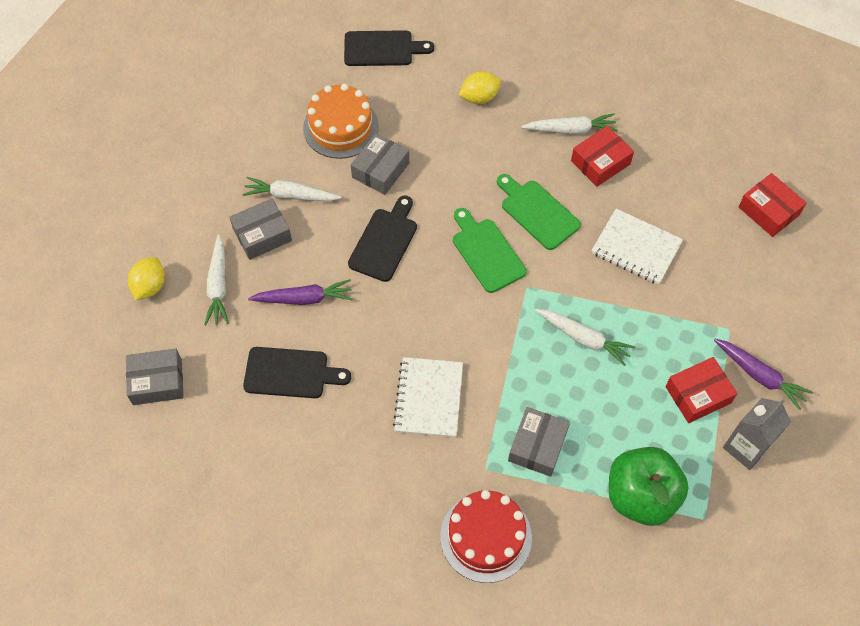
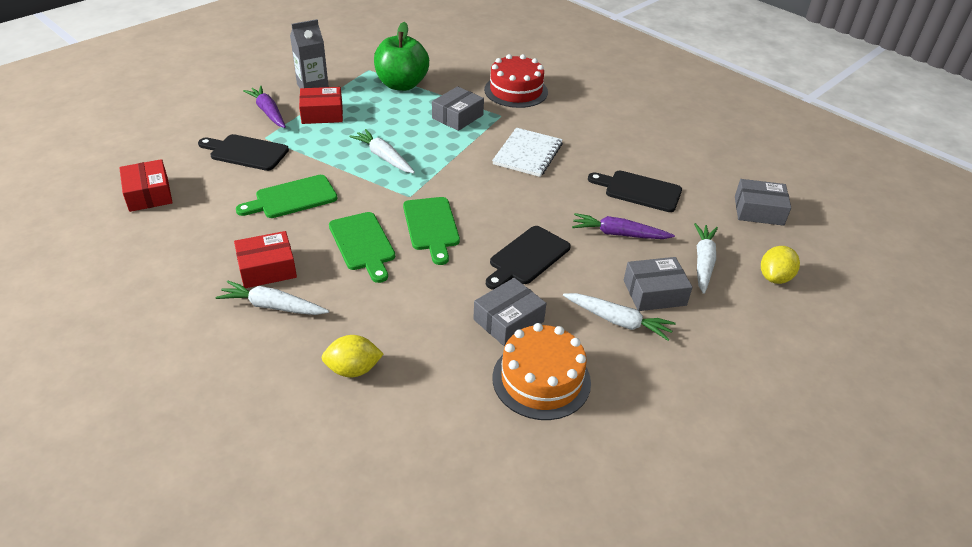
camera: 165 degrees left, 20 degrees down
black cutting board [344,30,434,66] -> black cutting board moved to [198,134,289,171]
white notebook [591,209,683,285] -> green cutting board [236,175,338,218]

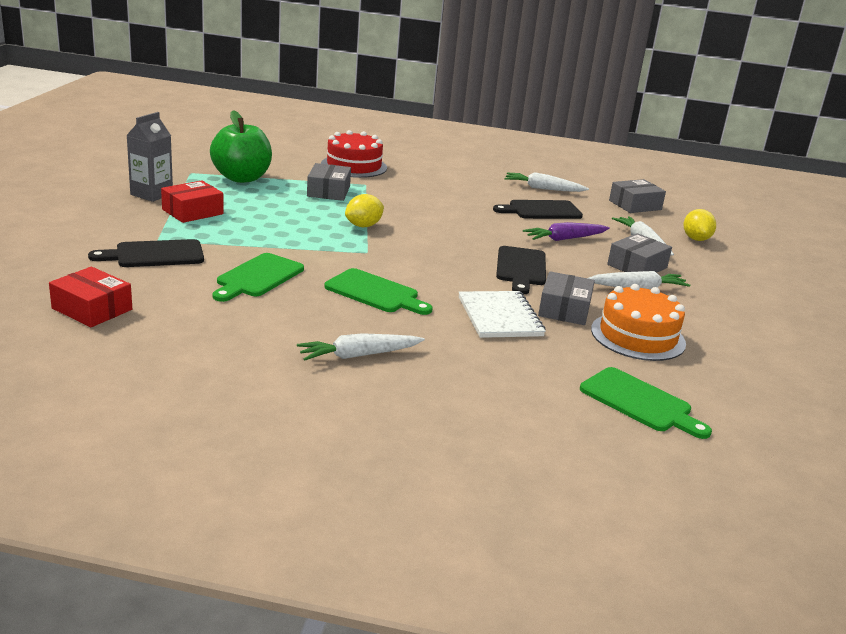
camera: 35 degrees left, 15 degrees down
red box [234,231,297,288] -> none
purple carrot [243,86,286,128] -> none
yellow lemon [321,335,384,377] -> yellow lemon moved to [345,194,384,227]
white carrot [349,129,415,173] -> white carrot moved to [505,172,589,192]
green cutting board [403,197,460,265] -> green cutting board moved to [580,367,712,439]
white notebook [492,128,563,177] -> white notebook moved to [459,291,546,338]

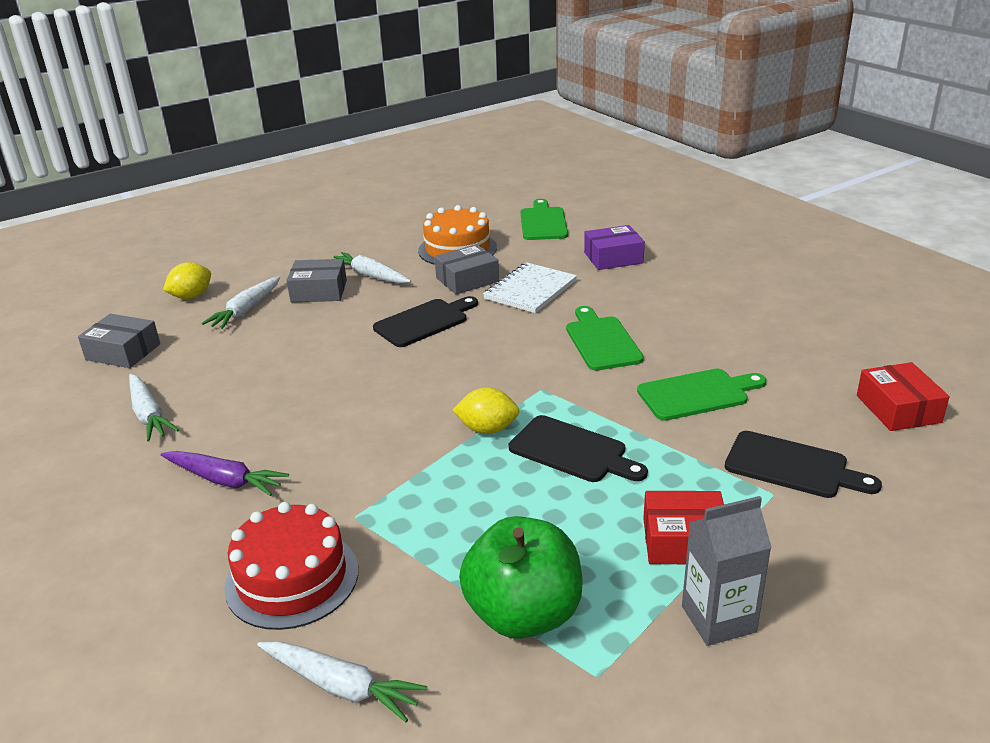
camera: 130 degrees left, 5 degrees up
white carrot [297,333,425,361] -> white carrot moved to [257,641,427,722]
grey box [307,163,351,201] -> none
black cutting board [493,200,583,219] -> black cutting board moved to [509,415,648,482]
purple carrot [523,222,610,241] -> purple carrot moved to [161,451,289,496]
none -> purple box [584,225,645,270]

